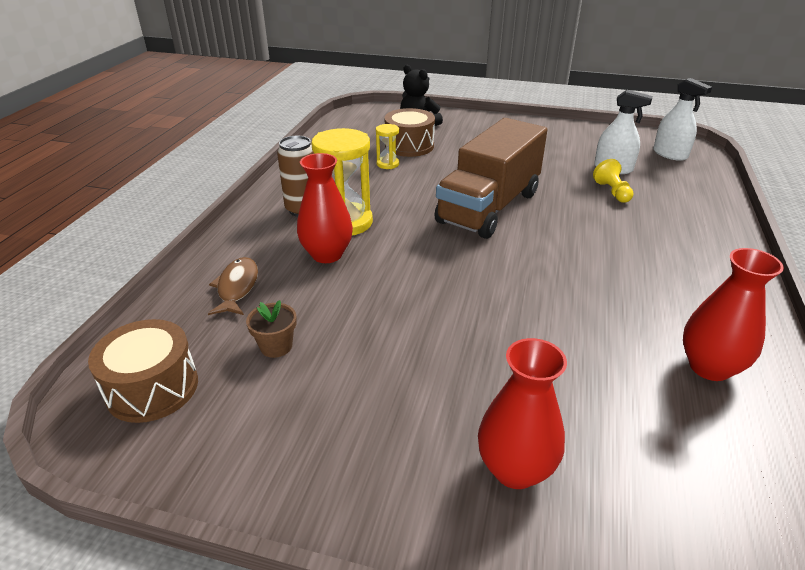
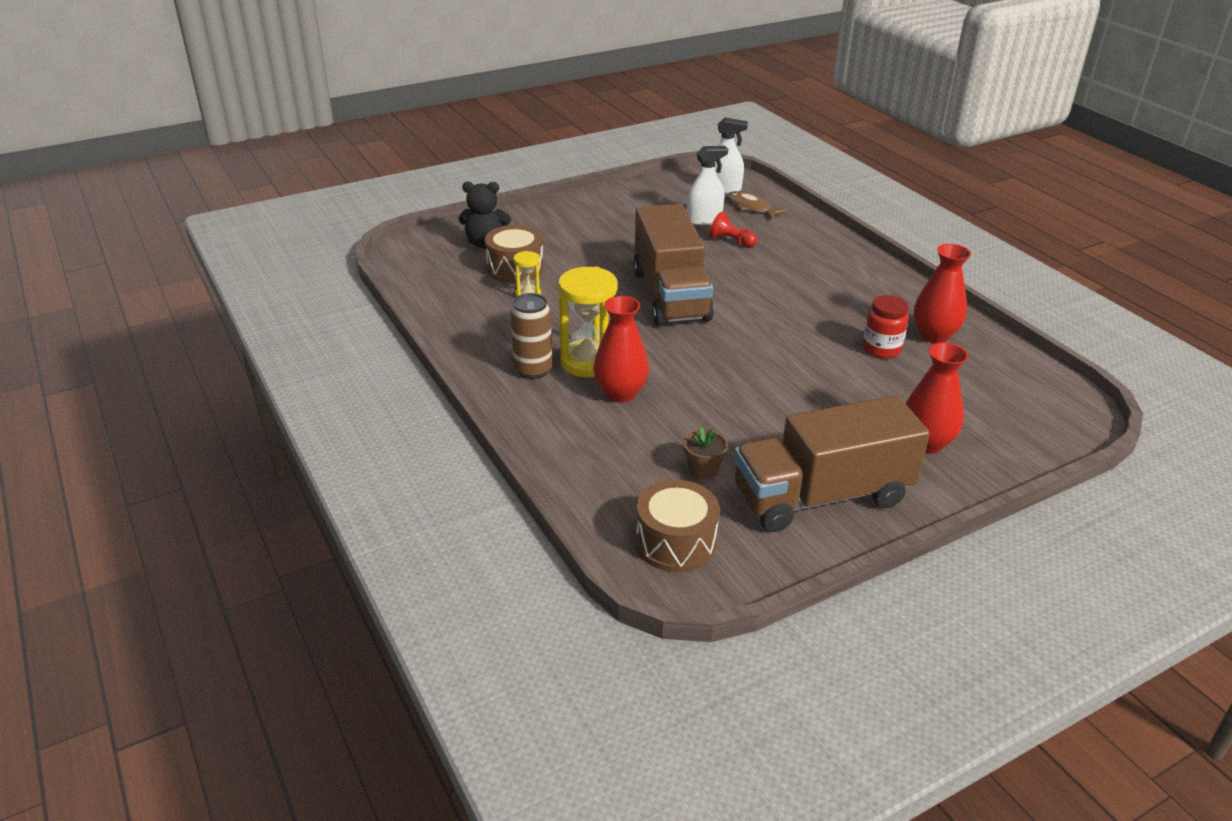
camera: 45 degrees left, 0 degrees up
brown fish [208,257,258,315] -> brown fish moved to [727,191,786,219]
yellow pawn [593,159,634,203] -> red pawn [710,212,757,247]
none -> brown truck [734,395,930,532]
none -> red jar [863,295,909,358]

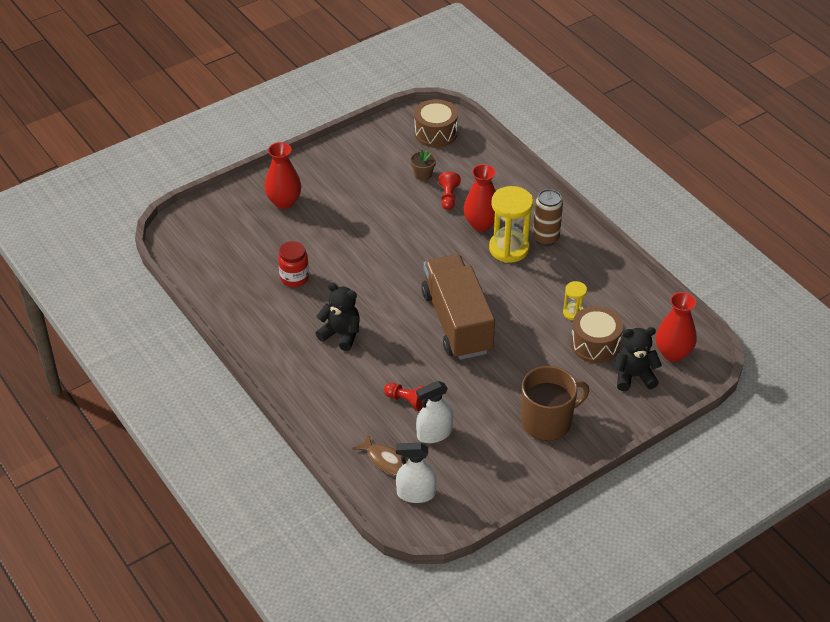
camera: 175 degrees right, 10 degrees up
brown truck [734,395,930,532] -> none
red vase [914,244,971,343] -> red vase moved to [656,292,697,362]
none -> black teddy bear [315,283,360,351]
none -> red pawn [438,172,461,210]
none -> brown mug [521,366,590,441]

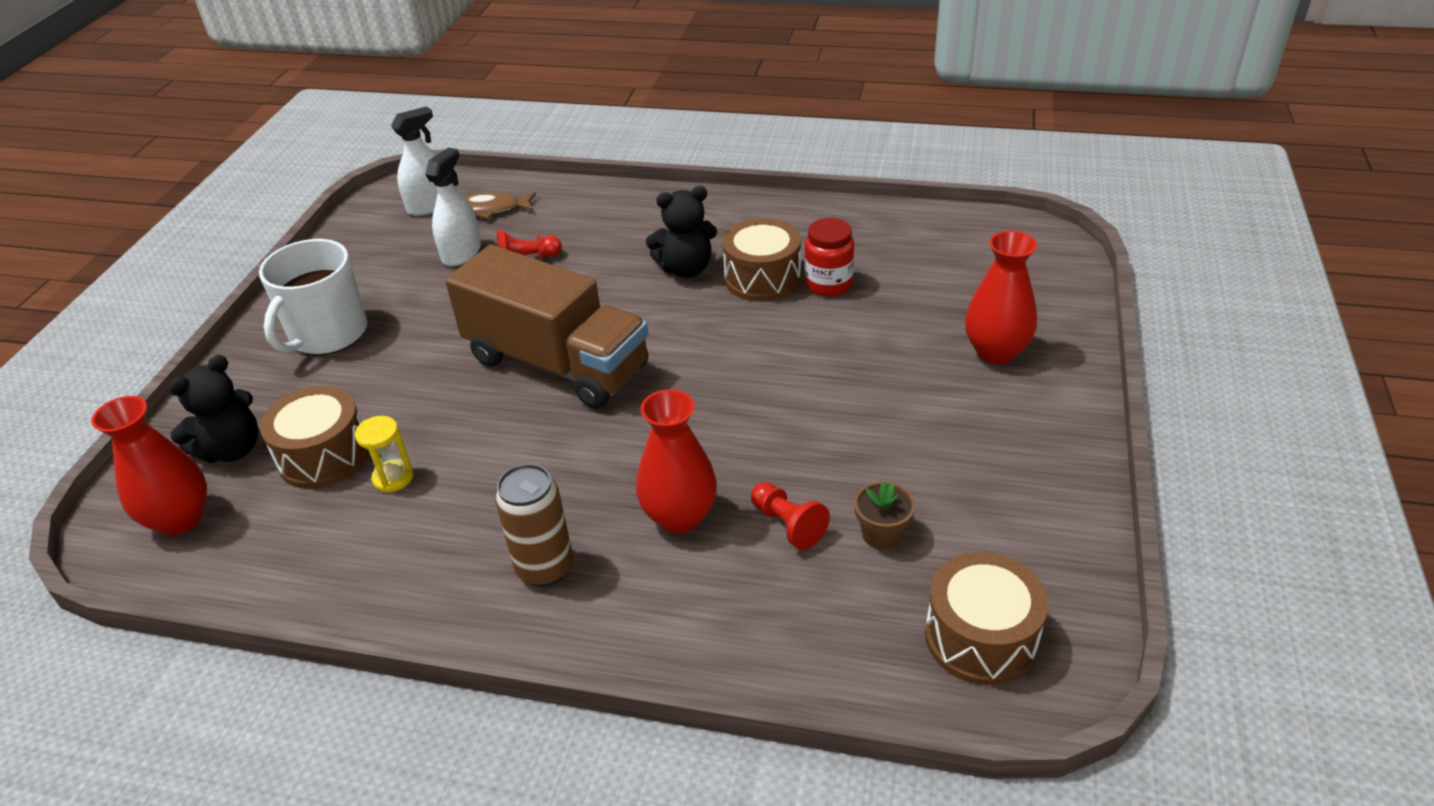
camera: 140 degrees right, 5 degrees down
yellow hourglass [489,186,533,263] -> none
brown mug [521,366,590,441] -> white mug [259,239,367,355]
none -> brown drum [722,218,801,302]

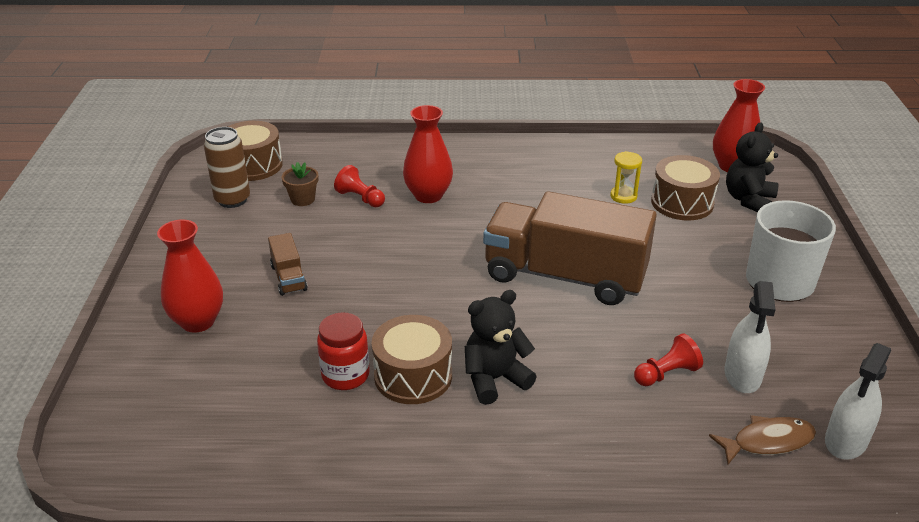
camera: 165 degrees right, 5 degrees down
brown can [495,464,573,587] -> brown can moved to [204,127,250,208]
none -> brown truck [268,233,308,296]

